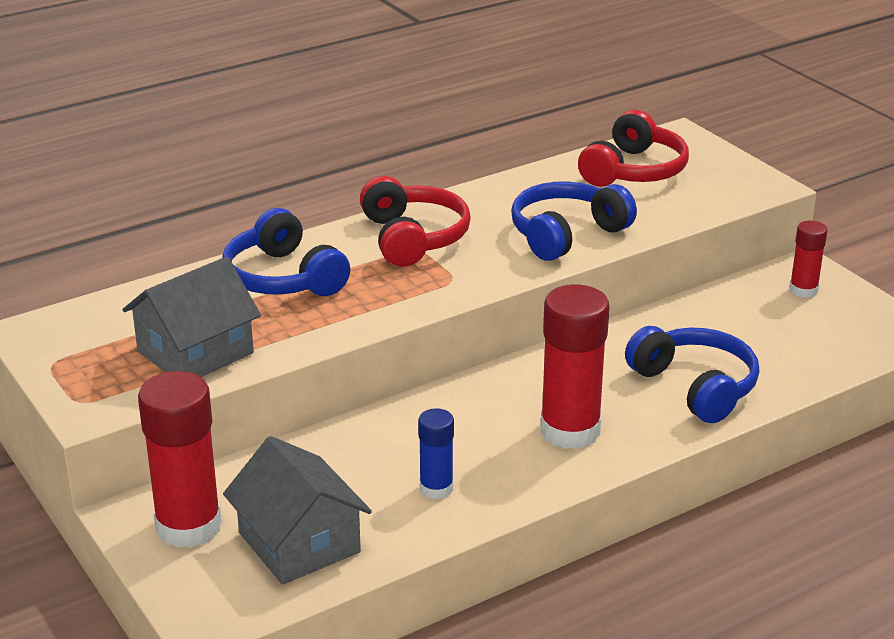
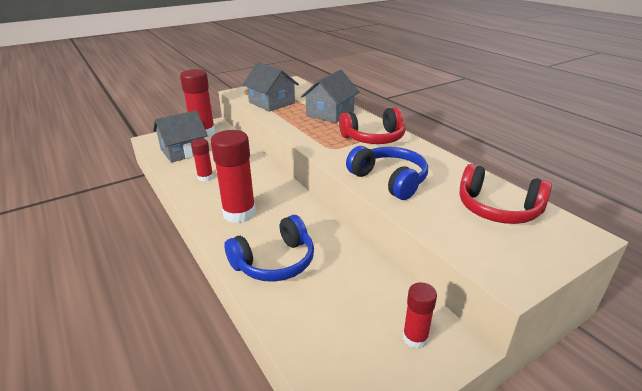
camera: 90 degrees right, 0 degrees up
blue headphones [222,208,350,296] -> grey house [301,70,359,123]
blue glue stick [418,408,454,499] -> red glue stick [191,139,214,182]

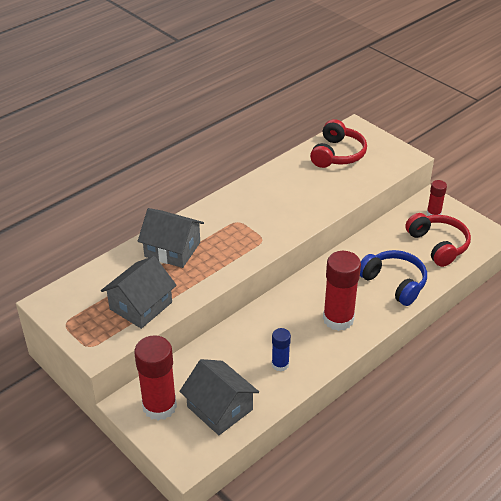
camera: 100 degrees left, 10 degrees up
red glue stick [191,139,214,182] -> blue glue stick [272,328,291,372]
red headphones [339,107,405,144] -> red headphones moved to [405,213,471,267]
blue headphones [346,146,428,200] -> none

